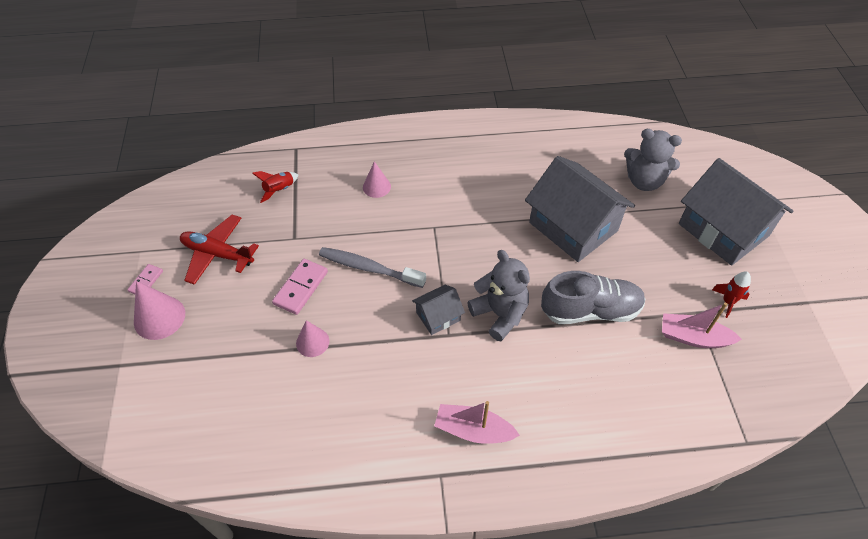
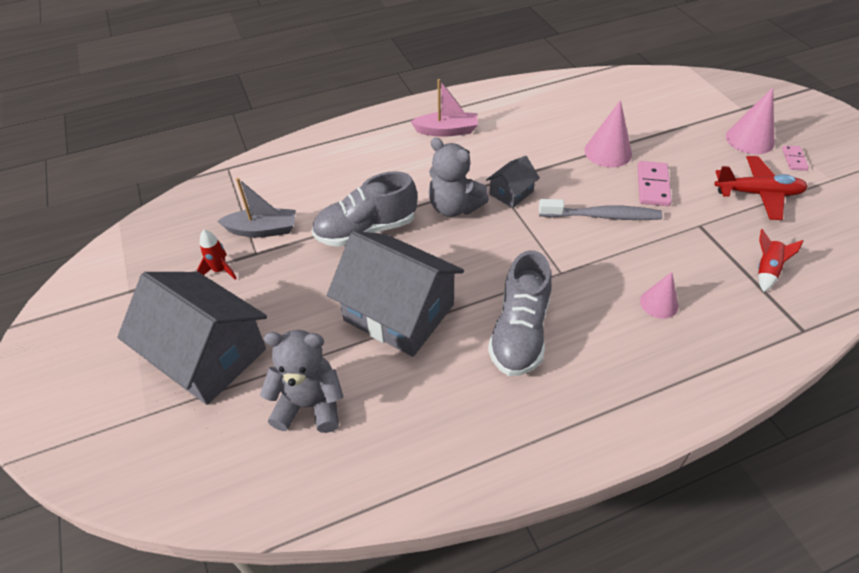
camera: 165 degrees right, 5 degrees down
pink cone [296,320,330,357] -> pink cone [584,100,632,167], size x1.55
pink boat [662,303,742,348] -> grey boat [218,178,296,237]
none -> grey shoe [488,250,552,376]

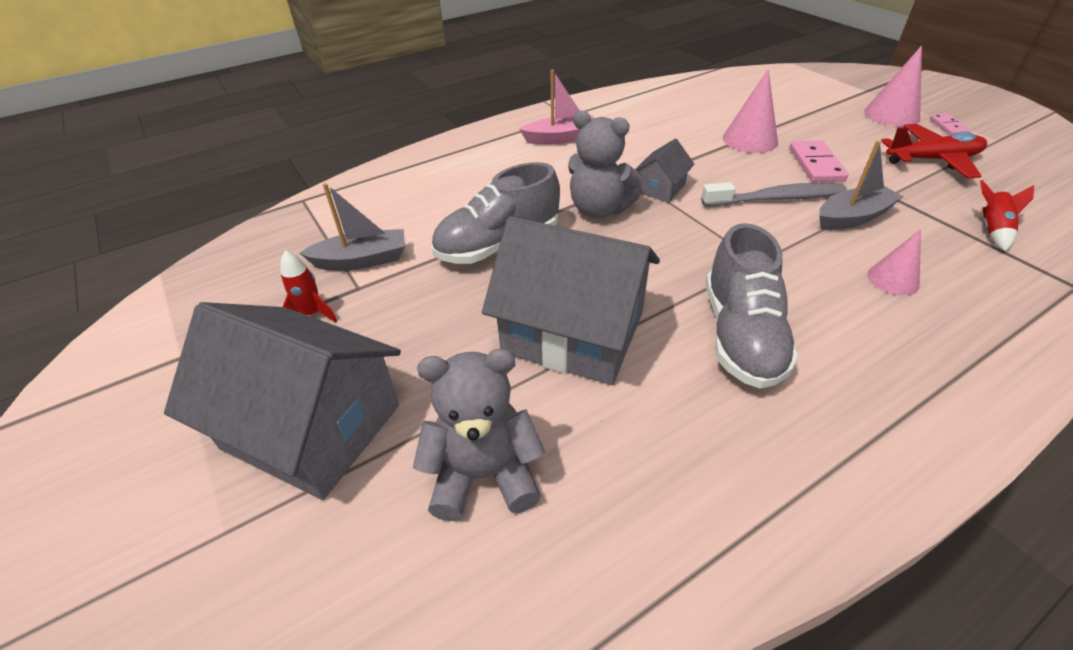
camera: 10 degrees left, 5 degrees down
none -> grey boat [819,141,903,230]

